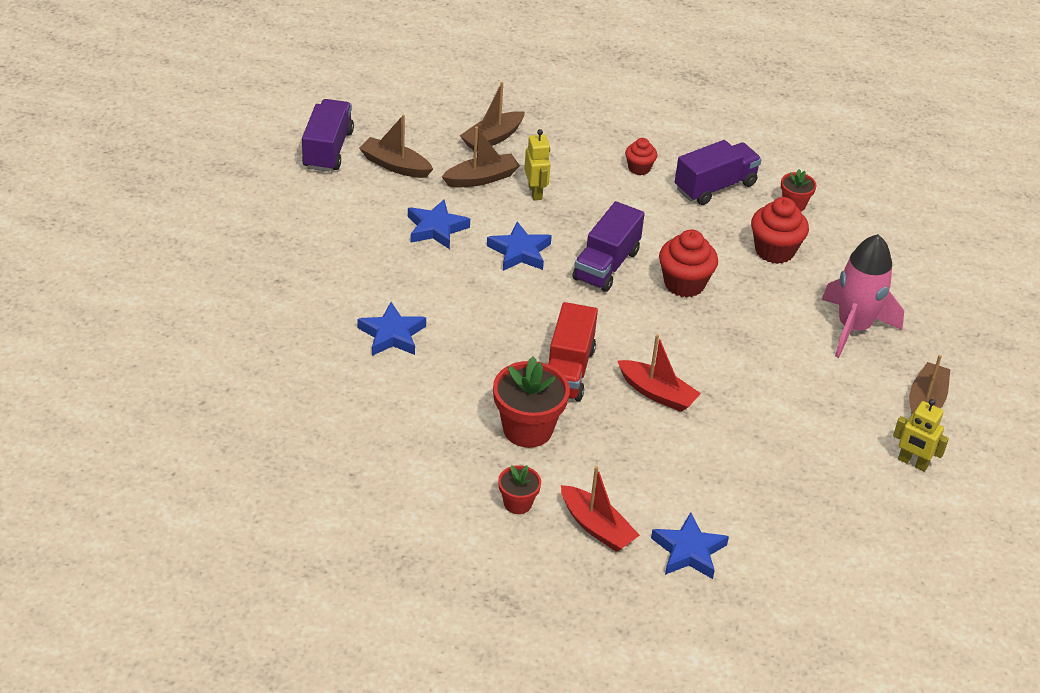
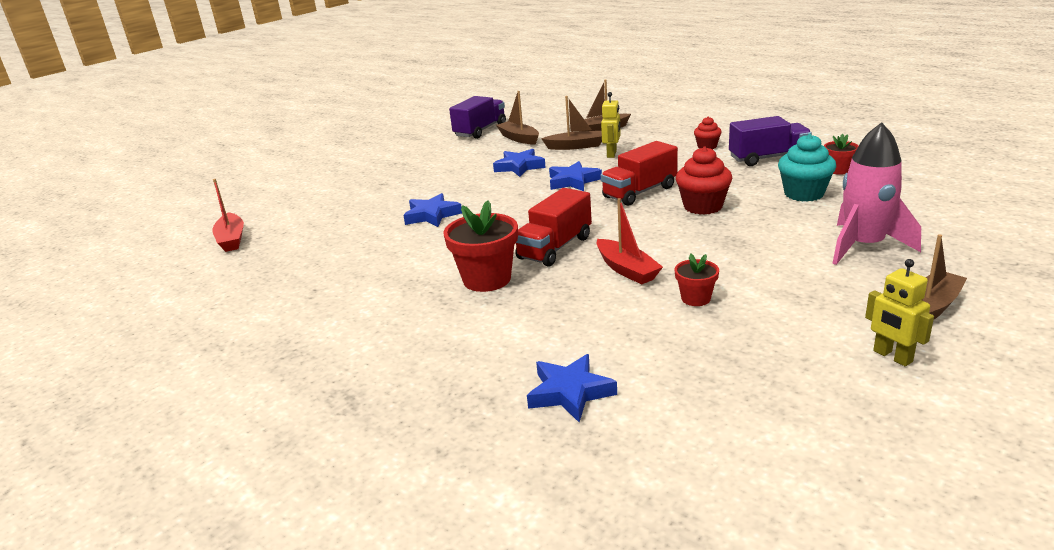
camera: 30 degrees right, 15 degrees down
red flower pot [498,465,541,514] -> red flower pot moved to [675,254,719,306]
red boat [561,466,640,552] -> red boat moved to [212,179,244,252]
purple truck [572,201,645,292] -> red truck [601,141,678,206]
red cupcake [751,197,809,264] -> turquoise cupcake [778,134,836,202]

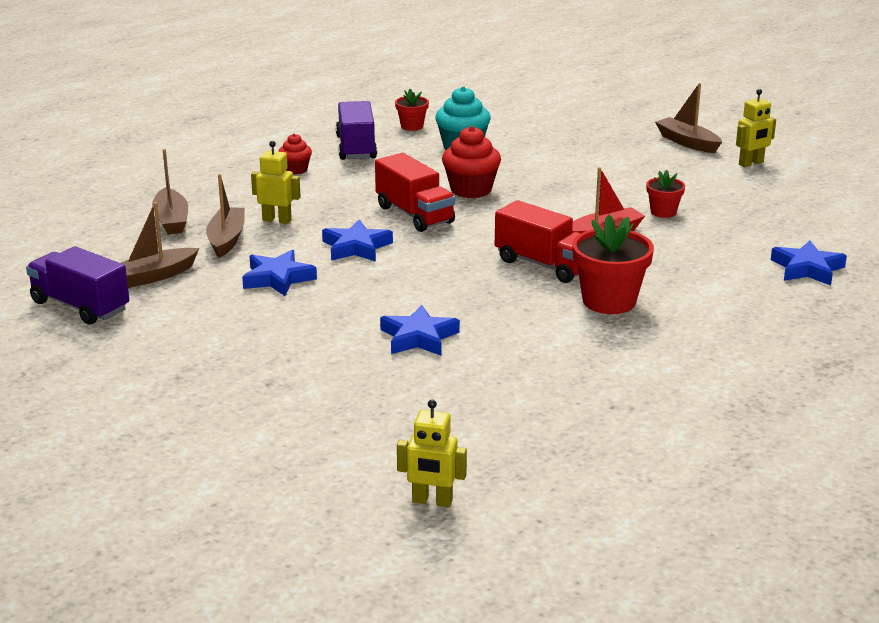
camera: 90 degrees left, 0 degrees up
red boat [212,179,244,252] -> yellow robot [397,400,467,507]
pink rocket [832,122,921,265] -> none

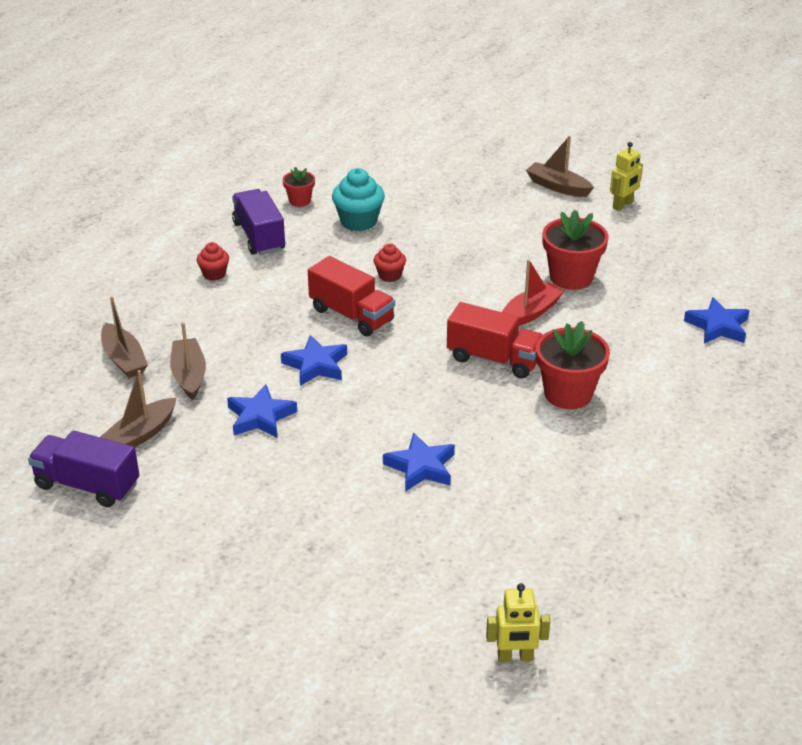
camera: 15 degrees left, 10 degrees up
yellow robot [251,141,301,224] -> none
red cupcake [442,126,501,198] -> red cupcake [374,244,406,282], size x0.59
red flower pot [646,170,685,218] -> red flower pot [542,210,609,290], size x1.84

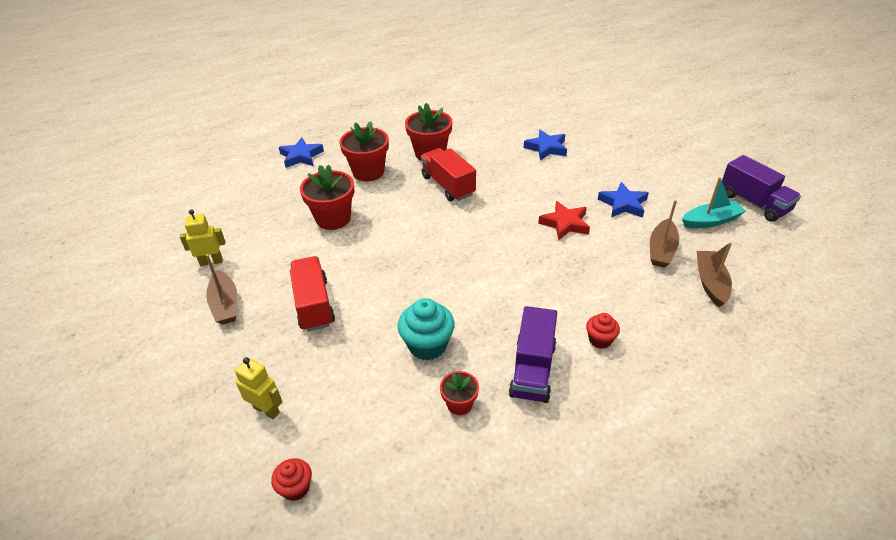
camera: 145 degrees left, 5 degrees up
brown boat [100,370,176,447] -> turquoise boat [682,177,746,228]
blue star [281,335,347,386] -> red star [538,201,590,240]
red truck [308,256,395,336] -> red truck moved to [290,256,335,331]
red cupcake [374,244,406,282] -> red cupcake moved to [271,458,312,501]
yellow robot [486,583,550,662] -> yellow robot moved to [235,357,282,419]
red boat [502,259,564,326] -> none
none -> red flower pot [339,121,389,181]

